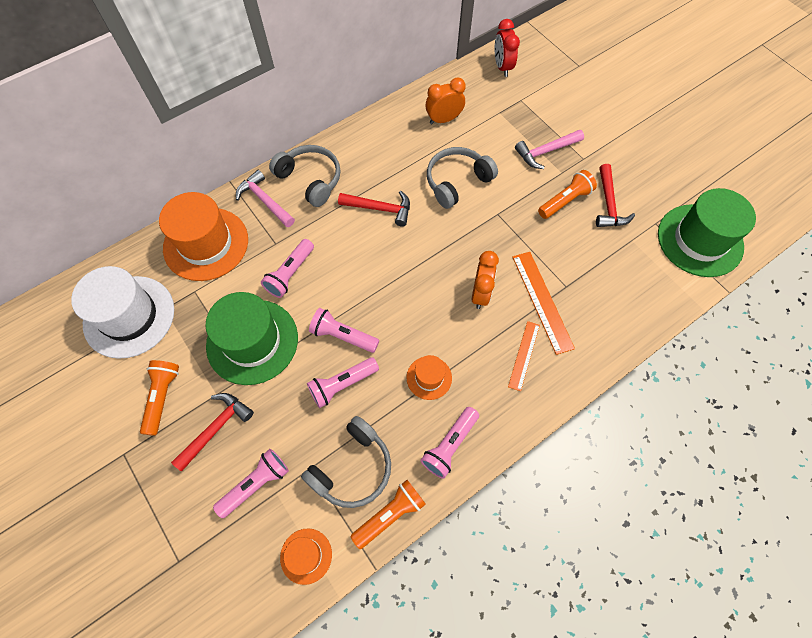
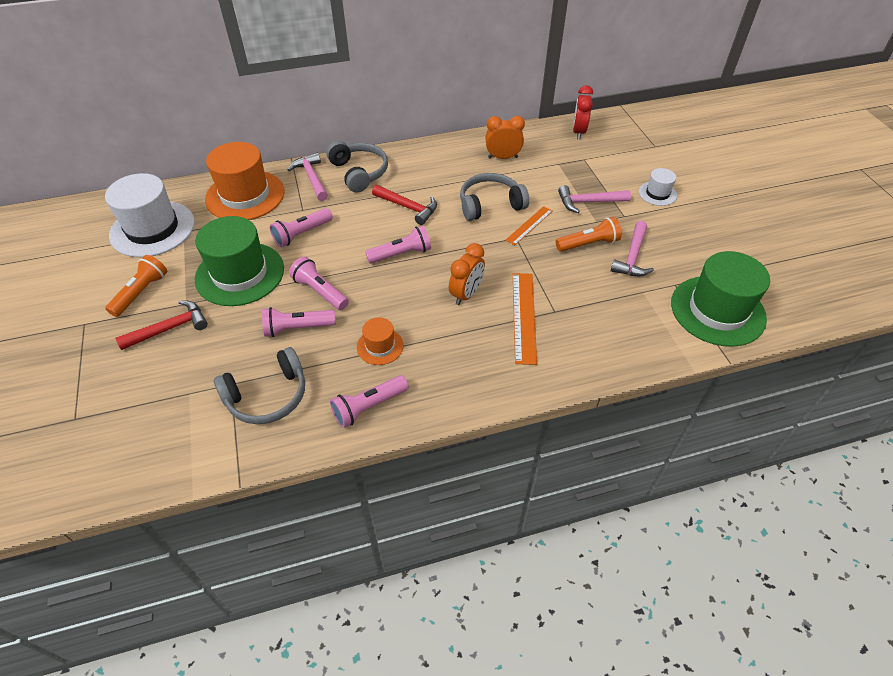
camera: 20 degrees right, 15 degrees down
pink flashlight [213,449,289,518] -> pink flashlight moved to [365,226,431,264]
orange hat [280,528,332,585] -> none
orange flashlight [350,480,426,549] -> none
orange ruler [508,321,540,391] -> orange ruler moved to [506,206,553,245]
red hammer [596,164,635,227] -> pink hammer [611,221,654,276]
none -> white hat [639,168,677,206]

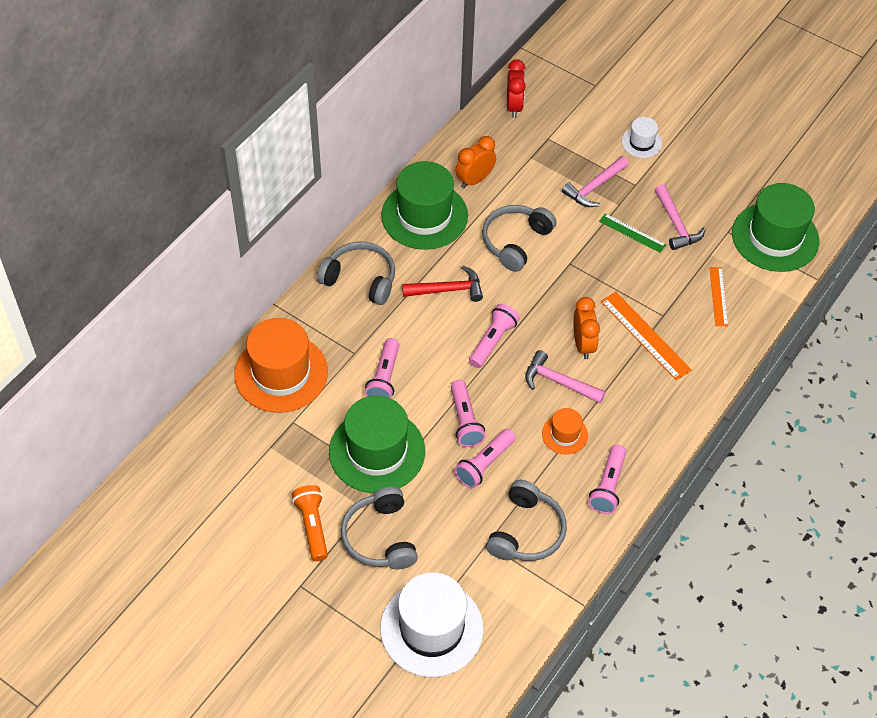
camera: 40 degrees left, 5 degrees up
white hat [105,173,195,257] -> white hat moved to [380,573,484,677]
red hammer [115,300,208,350] -> grey headphones [341,487,418,569]
pink hammer [288,153,328,201] -> pink hammer moved to [525,350,606,403]
pink flashlight [289,257,349,310] -> pink flashlight turned 105 degrees counterclockwise [451,380,486,447]
orange ruler [506,206,553,245] -> orange ruler moved to [710,267,728,326]
orange flashlight [556,217,622,252] -> green ruler [599,214,666,253]
red clock [573,85,593,139] -> red clock turned 150 degrees counterclockwise [507,59,526,118]
none -> green hat [381,161,468,250]

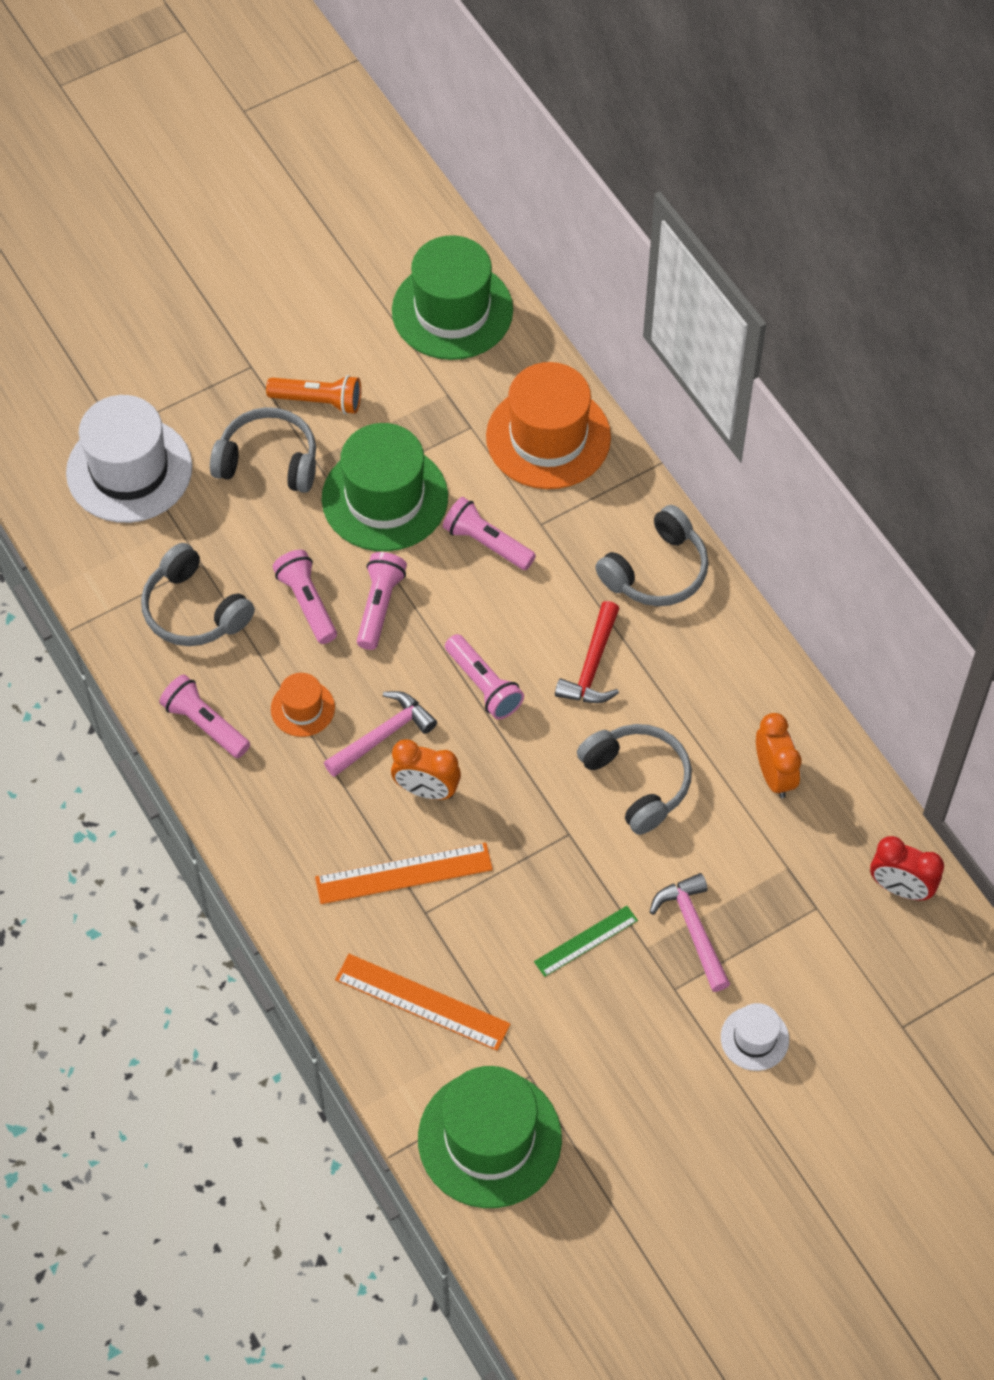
camera: 115 degrees right, 5 degrees up
green hat [381,161,468,250] -> green hat moved to [392,235,513,360]
pink flashlight [451,380,486,447] -> pink flashlight turned 90 degrees clockwise [357,552,407,650]
pink hammer [655,184,706,250] -> none
orange ruler [710,267,728,326] -> orange ruler [335,954,511,1051], size x1.58

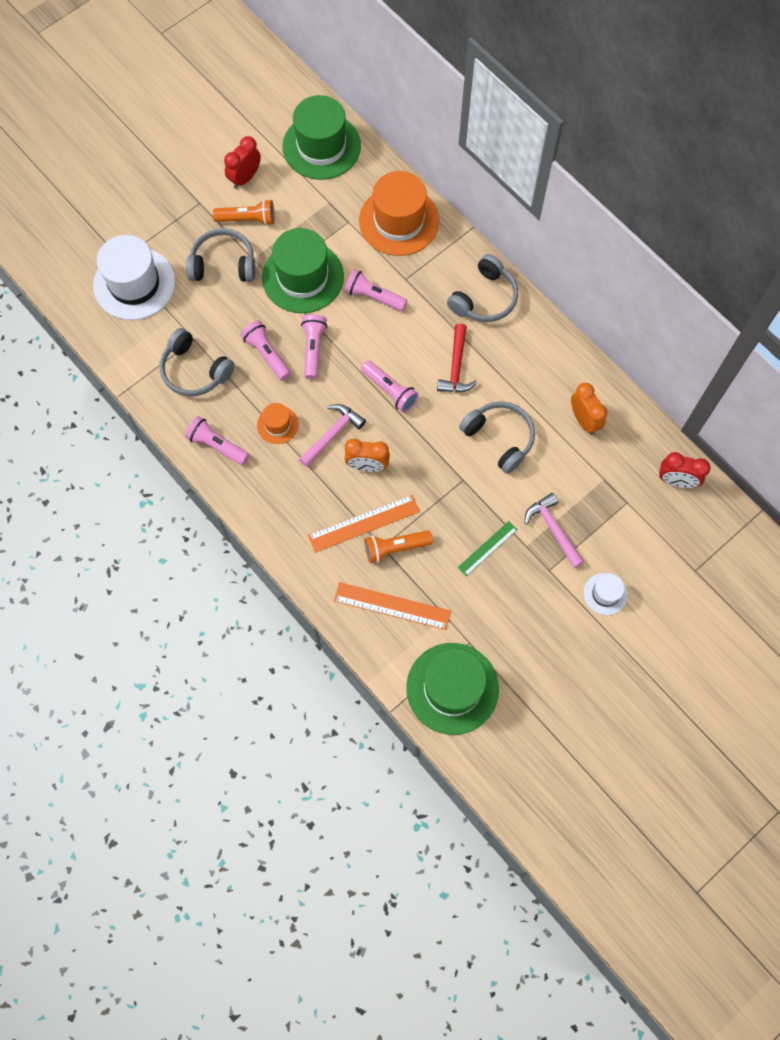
camera: 10 degrees left, 10 degrees up
none -> red clock [224,136,261,189]
none -> orange flashlight [364,530,433,563]

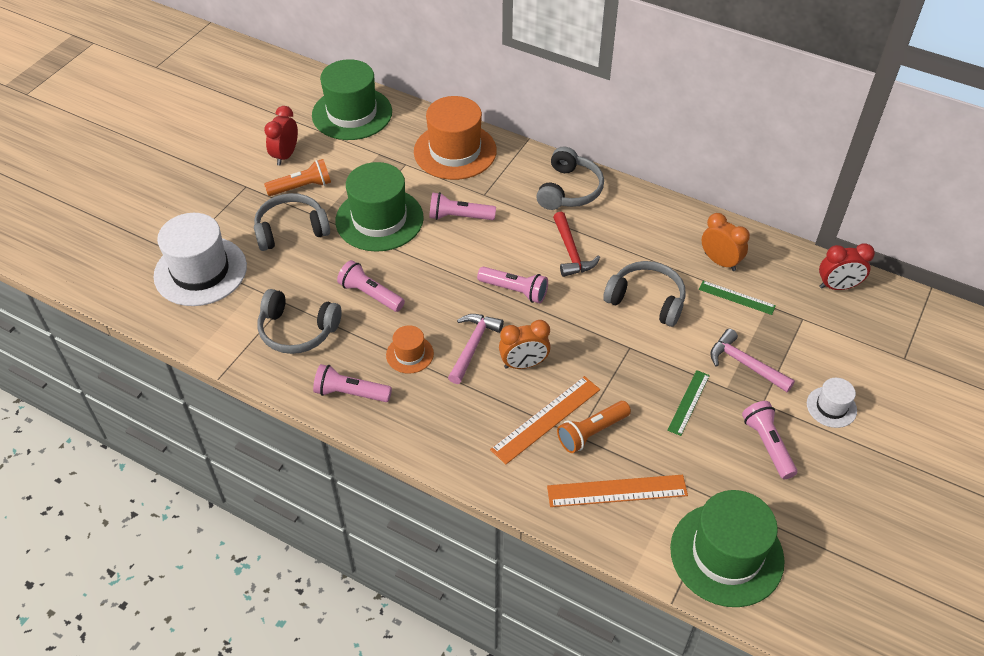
camera: 20 degrees left, 20 degrees down
pink flashlight [301,314,327,379] -> pink flashlight moved to [742,401,797,479]
none -> green ruler [699,281,776,315]

